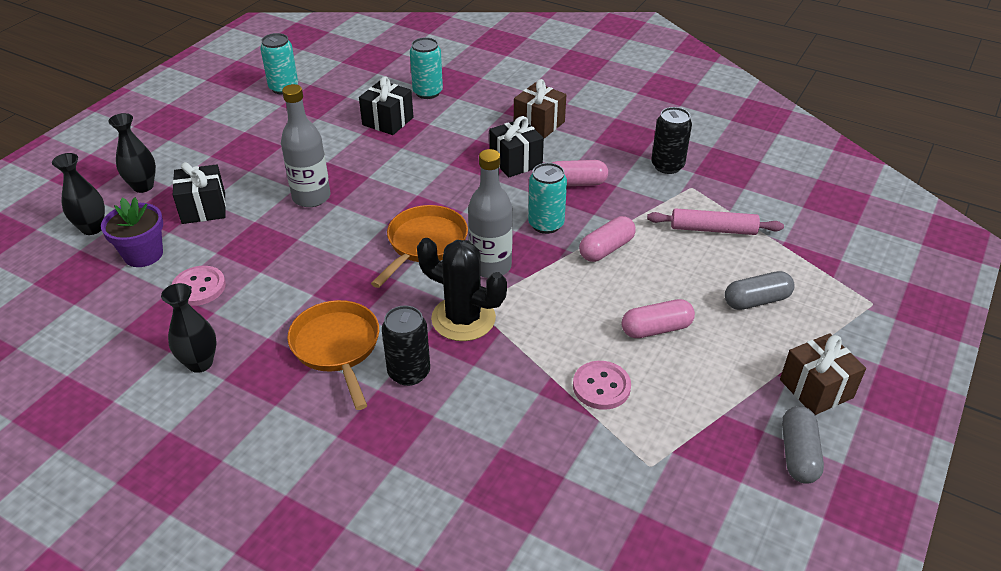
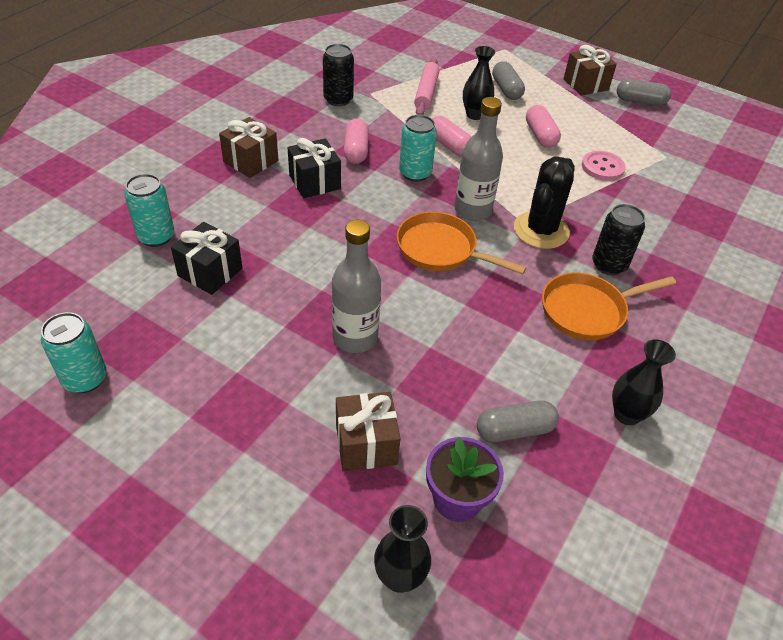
camera: 90 degrees left, 5 degrees up
black vase [108,113,156,193] -> black vase moved to [463,46,495,120]
pink button [171,266,226,306] -> grey capsule [477,400,559,442]
black gift [173,162,226,224] -> brown gift [336,392,401,471]

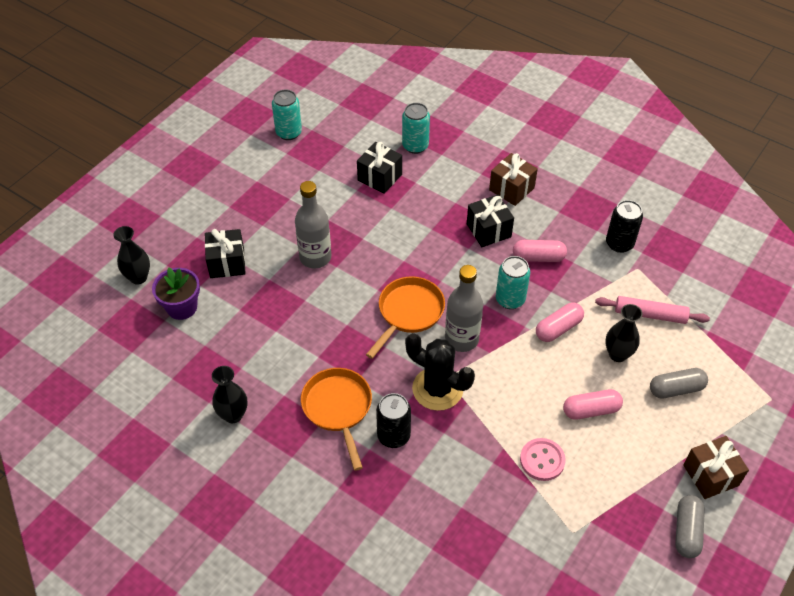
camera: 95 degrees right, 5 degrees up
brown gift [336,392,401,471] -> black gift [205,229,246,278]
grey capsule [477,400,559,442] -> none

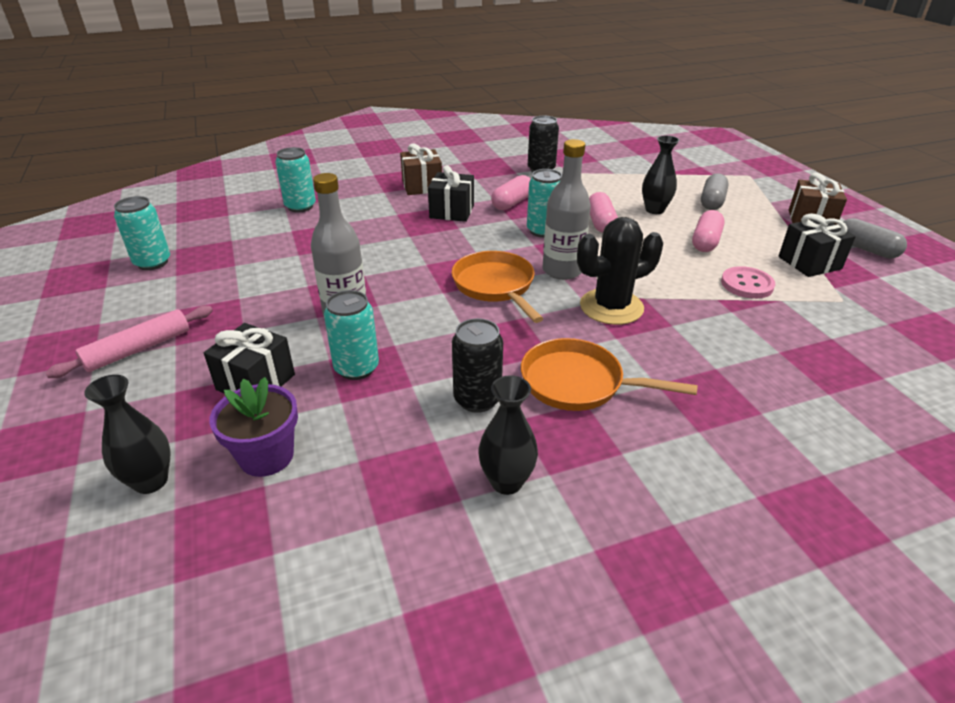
camera: 55 degrees left, 15 degrees down
black gift [357,142,402,194] -> black gift moved to [778,214,856,277]
black can [376,393,411,448] -> black can moved to [452,318,503,413]
pink rolling pin [595,296,710,324] -> pink rolling pin moved to [45,306,213,378]
none -> turquoise can [324,290,379,380]

